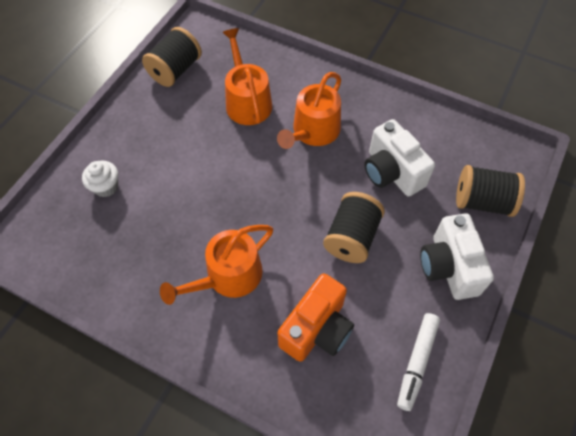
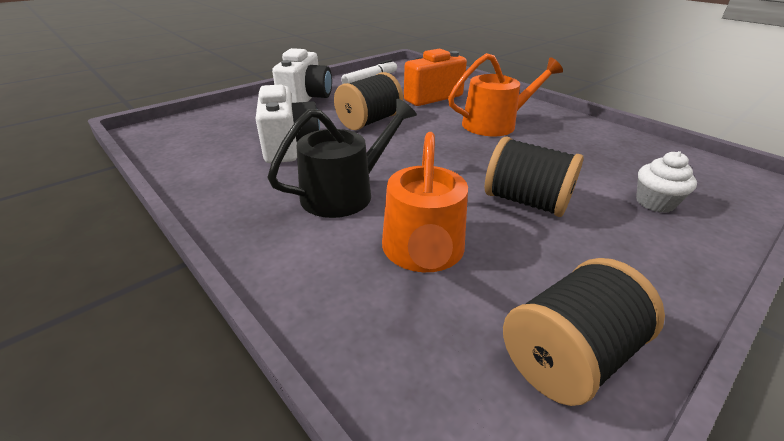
camera: 160 degrees left, 25 degrees down
orange watering can [277,72,341,149] -> black watering can [267,99,417,218]
black spool [456,165,525,217] -> black spool moved to [485,136,584,217]

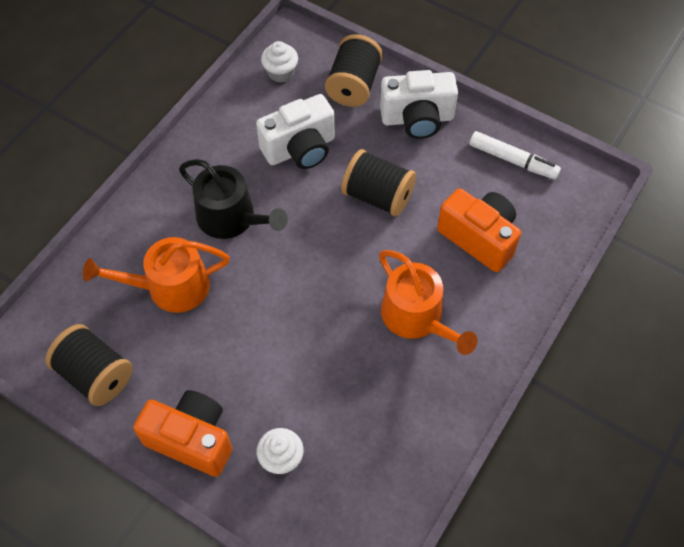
camera: 75 degrees right, 25 degrees up
black spool [485,136,584,217] -> black spool moved to [325,34,383,107]
none -> orange camera [133,390,232,477]
none -> white cupcake [261,41,298,82]

